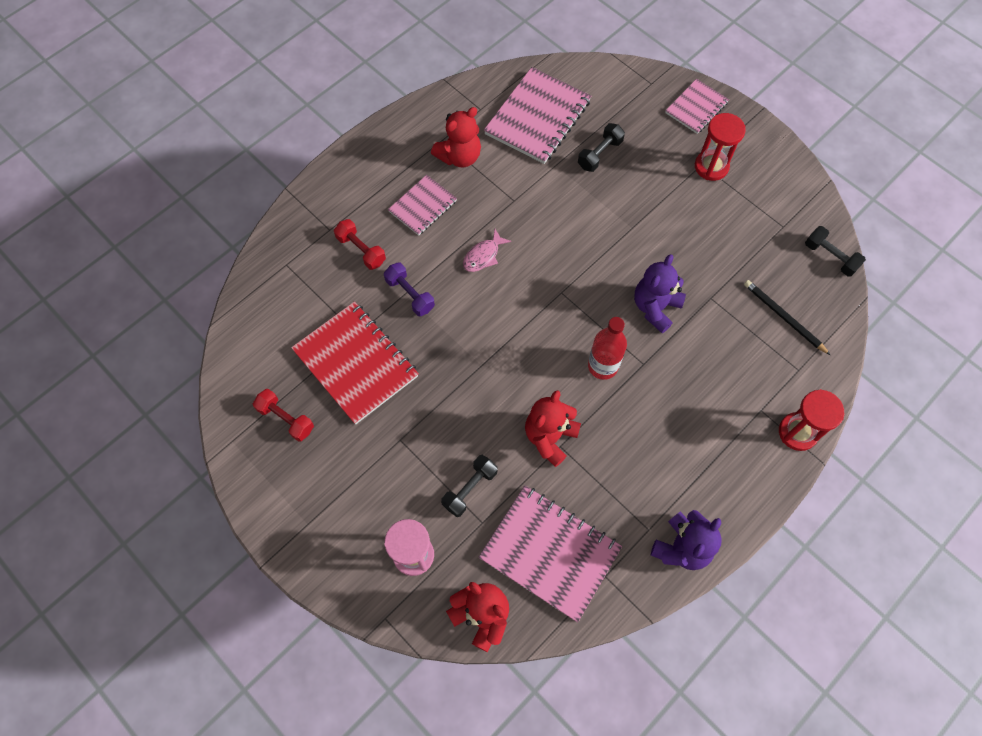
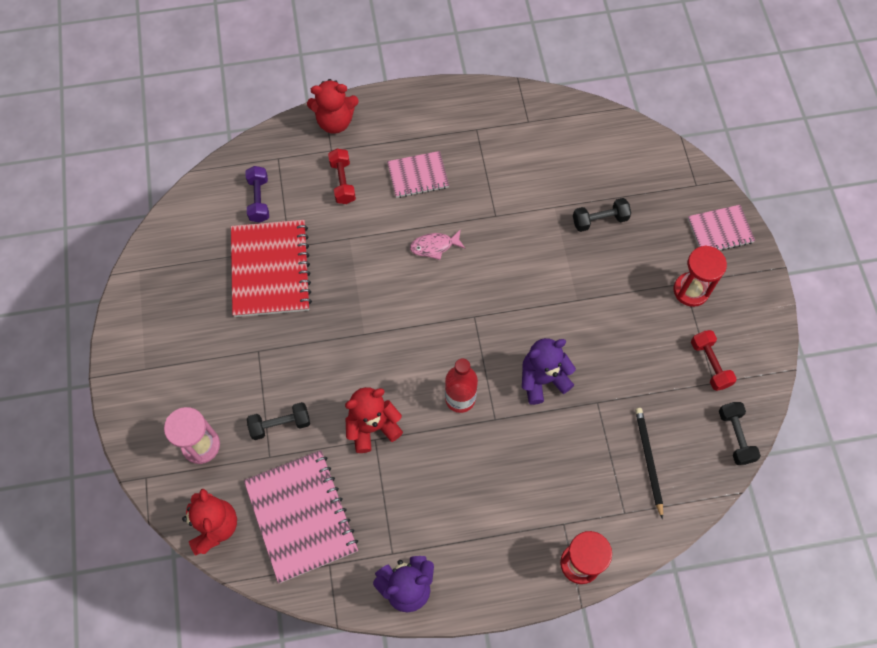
camera: 35 degrees right, 0 degrees up
red dumbbell [253,389,314,442] -> red dumbbell moved to [691,330,737,391]
purple dumbbell [384,262,435,316] -> purple dumbbell moved to [245,166,269,223]
red teddy bear [431,107,481,167] -> red teddy bear moved to [307,79,359,134]
pink notebook [484,67,591,164] -> none

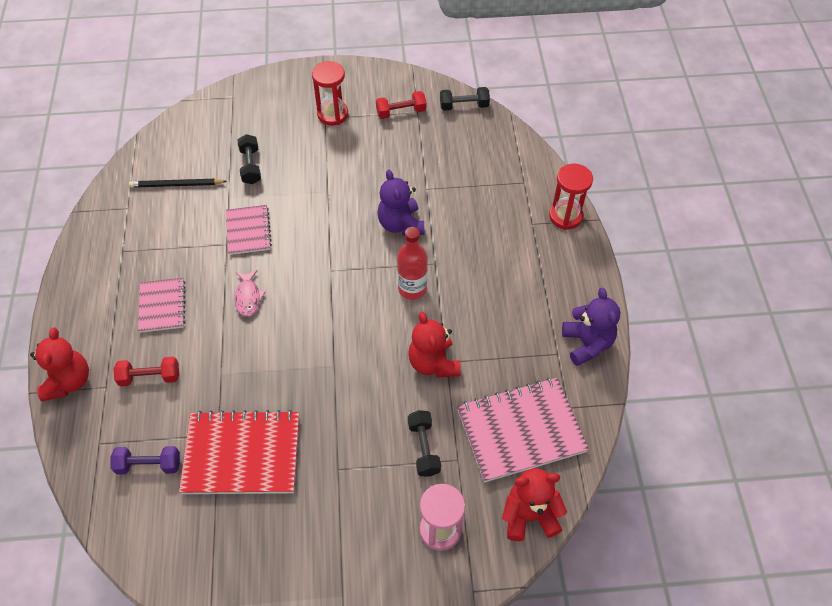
camera: 85 degrees left, 10 degrees down
black pencil [635,408,663,519] -> black pencil moved to [129,179,227,188]
pink notebook [688,205,755,251] -> pink notebook moved to [226,205,272,255]

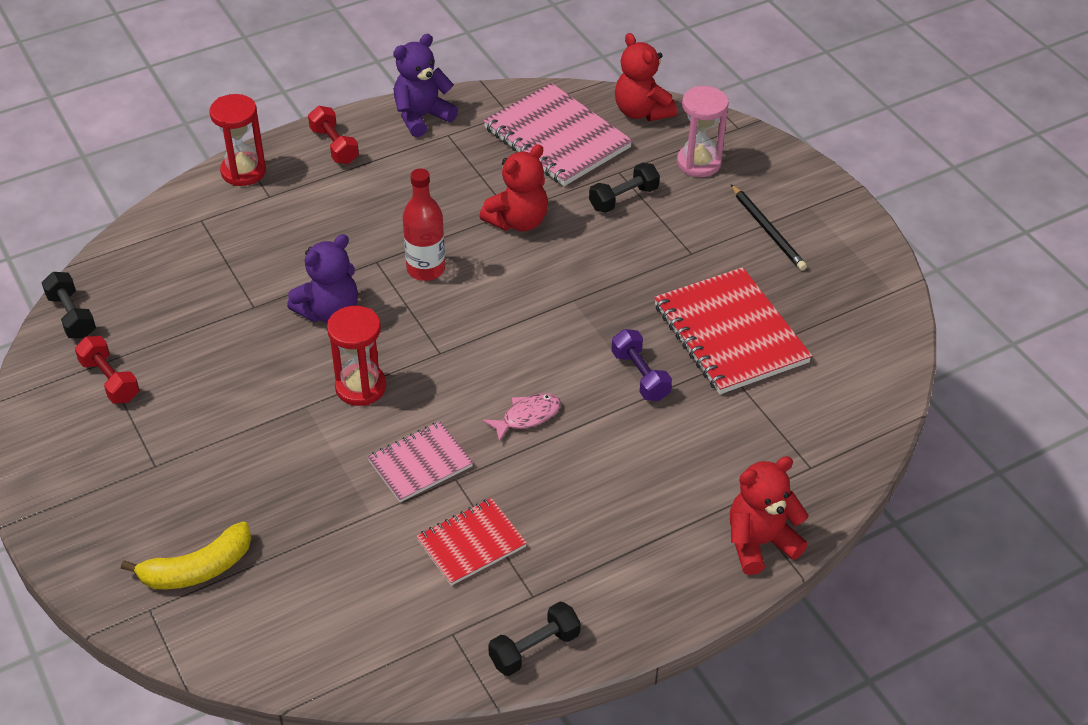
camera: 115 degrees left, 10 degrees down
purple dumbbell [110,446,180,474] -> purple dumbbell moved to [611,329,672,401]
red dumbbell [114,357,179,386] -> red dumbbell moved to [308,106,359,164]
black pencil [129,179,227,188] -> black pencil moved to [731,184,807,271]
pink notebook [138,278,185,333] -> none
black dumbbell [238,134,261,184] -> black dumbbell moved to [488,602,581,676]
red hourglass [312,61,348,126] -> red hourglass moved to [327,306,386,406]
none -> yellow banana [121,522,251,589]
none -> red notebook [416,498,527,586]

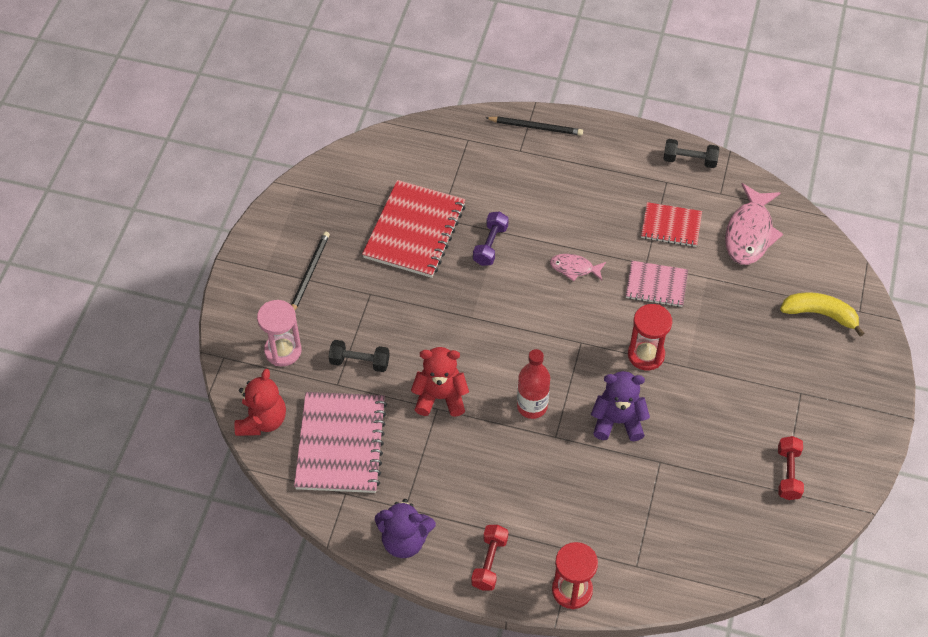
camera: 135 degrees left, 10 degrees up
black dumbbell [42,272,96,339] -> none
red teddy bear [730,456,808,575] -> black pencil [486,116,583,135]
none -> pink fish [725,183,783,265]

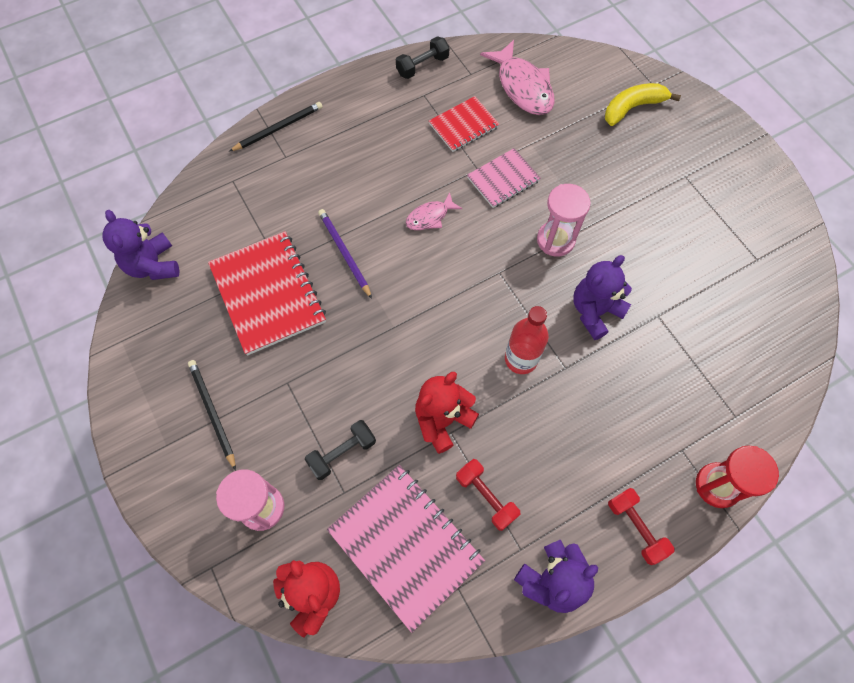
camera: 45 degrees left, 10 degrees up
purple dumbbell [473,212,509,266] -> purple pencil [318,209,372,299]
red hourglass [628,304,672,370] -> pink hourglass [537,184,591,257]
red dumbbell [778,436,804,500] -> red dumbbell moved to [456,459,520,531]
none -> purple teddy bear [102,210,179,280]

